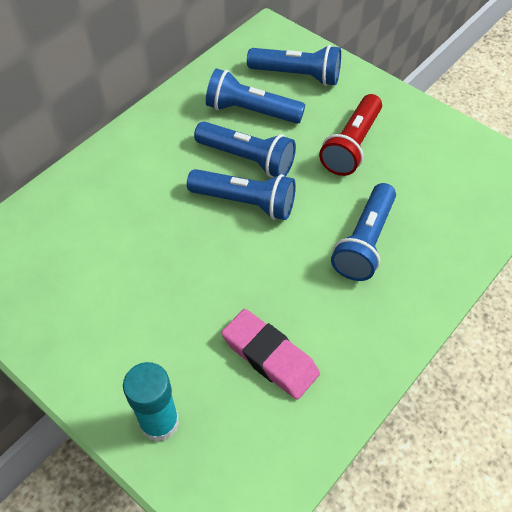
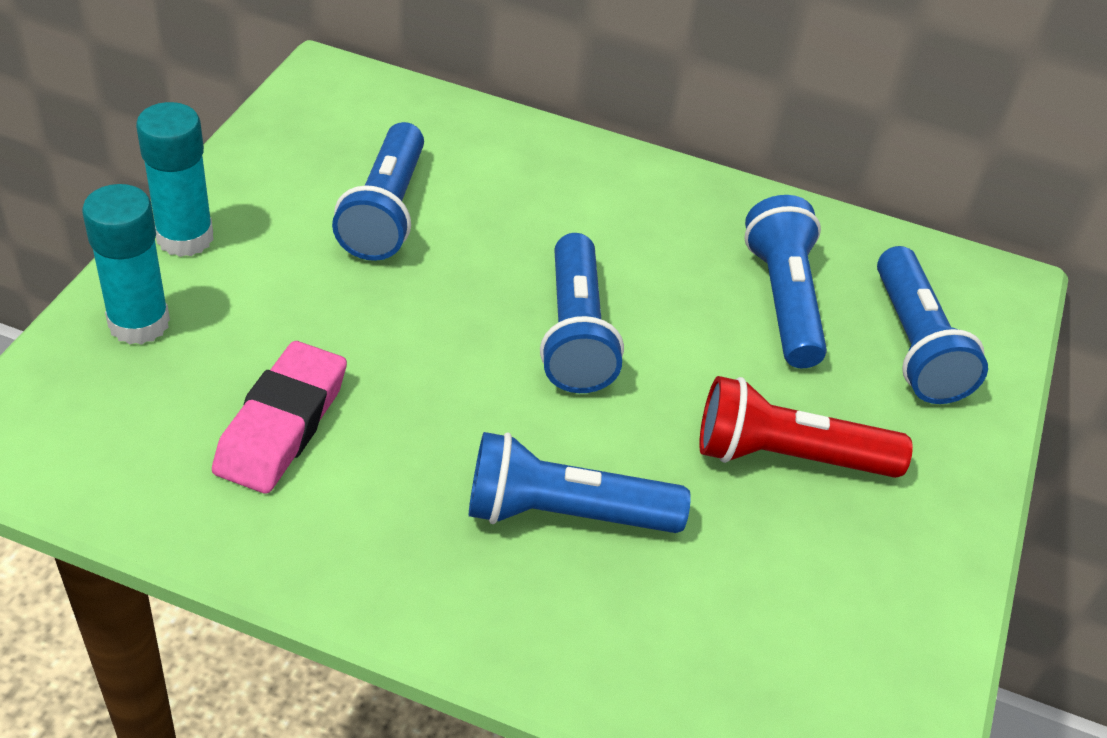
camera: 65 degrees right, 10 degrees down
blue flashlight [194,121,296,177] -> blue flashlight moved to [332,122,424,261]
none -> turquoise glue stick [136,102,214,257]

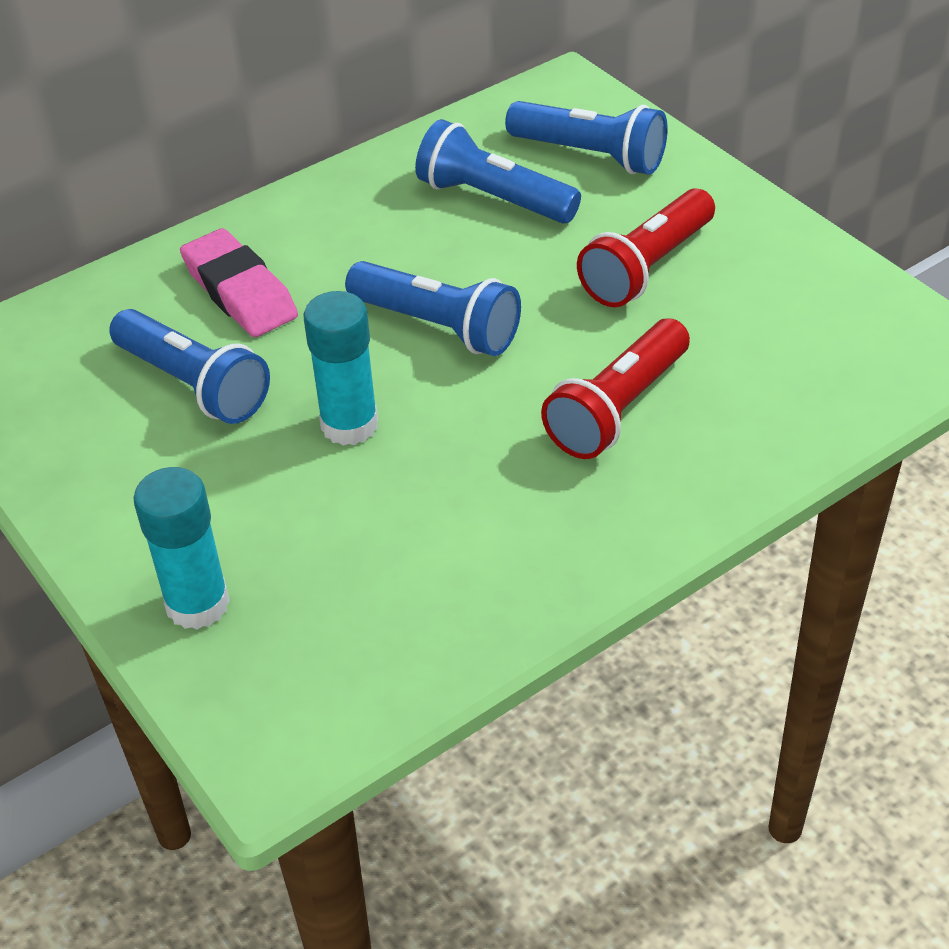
camera: 50 degrees left, 0 degrees up
turquoise glue stick [136,102,214,257] -> turquoise glue stick moved to [304,291,378,445]
pink eraser [212,341,347,494] -> pink eraser moved to [180,228,298,337]
blue flashlight [469,432,691,533] -> red flashlight [541,318,690,459]

